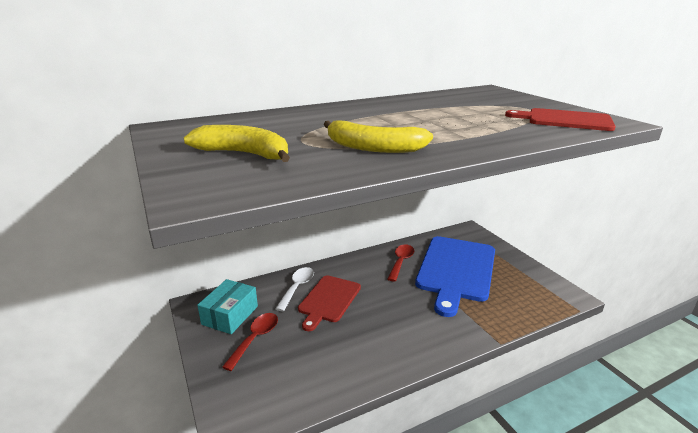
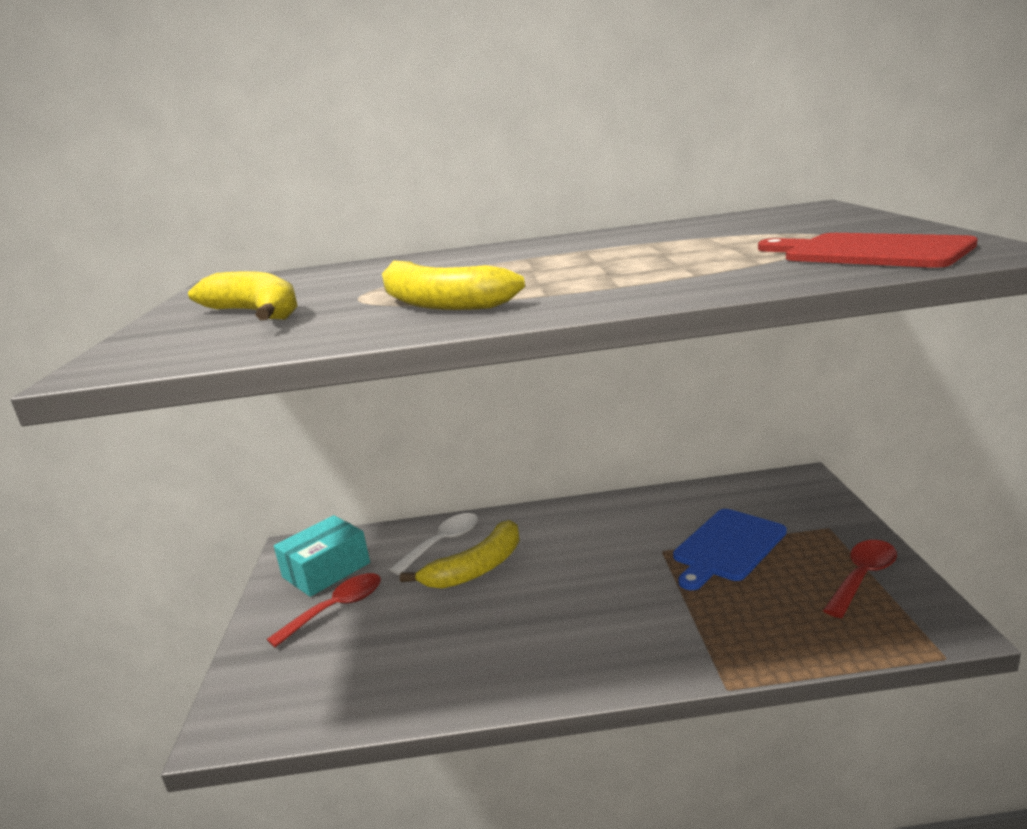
camera: 25 degrees right, 5 degrees down
red cutting board [298,275,361,331] -> yellow banana [400,520,520,589]
red spoon [387,245,414,282] -> red spoon moved to [823,540,897,618]
blue cutting board [415,236,495,317] -> blue cutting board [673,509,787,590], size x0.59

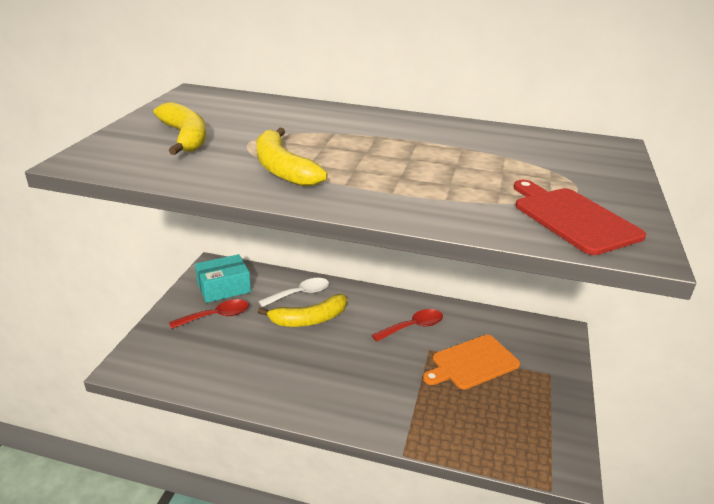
camera: 15 degrees right, 10 degrees up
blue cutting board [673,509,787,590] -> orange cutting board [423,335,520,390]
red spoon [823,540,897,618] -> red spoon moved to [372,309,443,342]

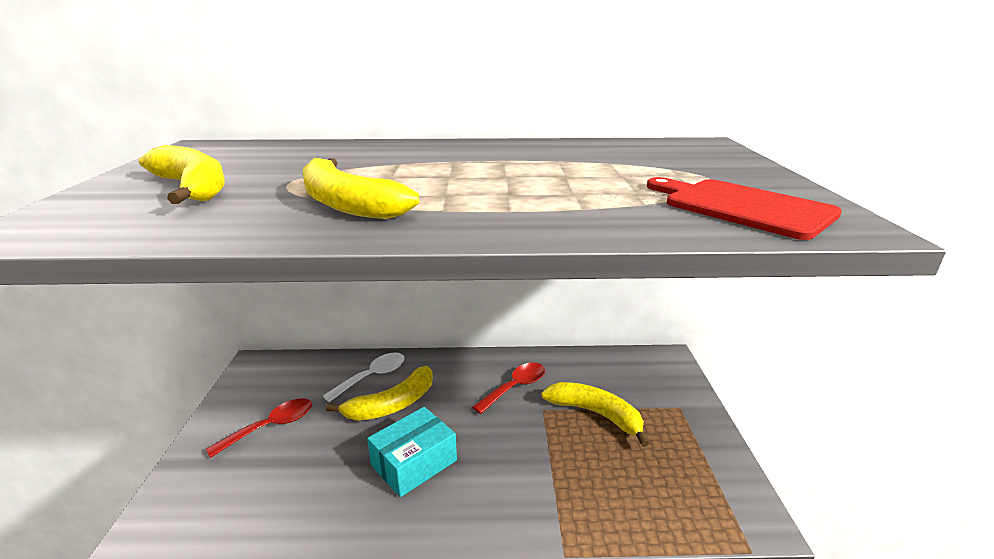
camera: 15 degrees left, 5 degrees down
turquoise box [195,254,251,303] -> turquoise box moved to [367,407,457,497]
orange cutting board [423,335,520,390] -> yellow banana [541,382,649,447]

